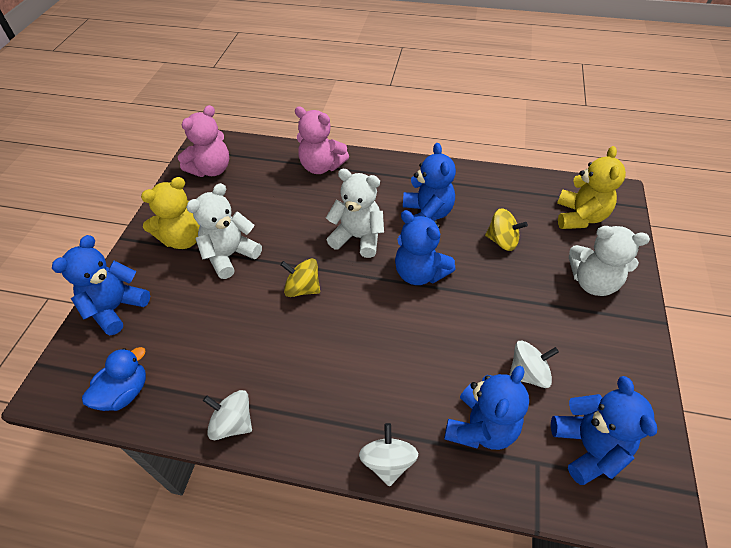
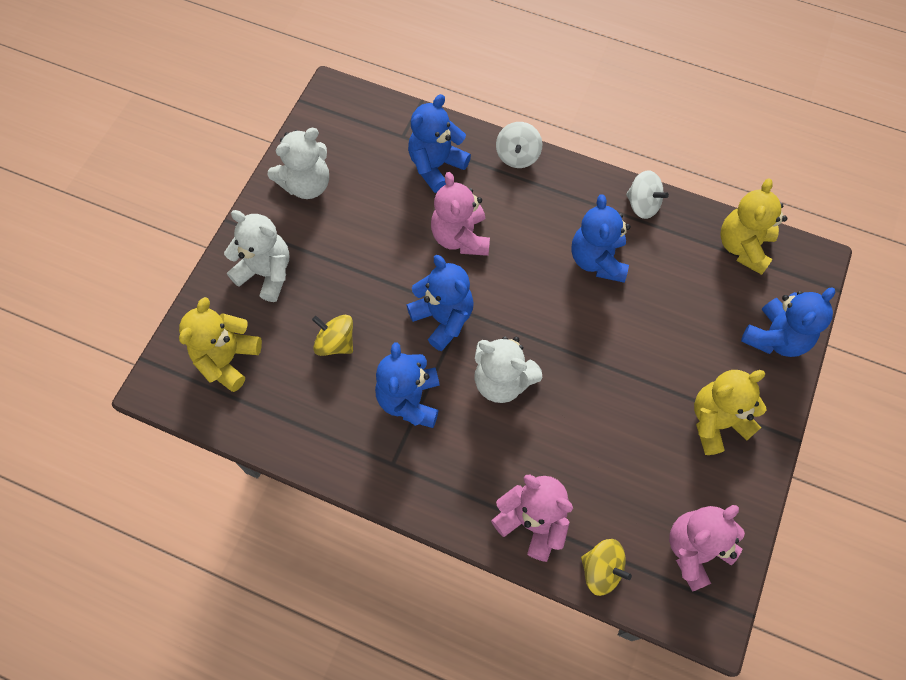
camera: 170 degrees left, 15 degrees up
blue duck [82,347,146,411] -> yellow teddy bear [720,179,787,275]
white teddy bear [186,183,262,279] -> white teddy bear moved to [268,128,329,199]
yellow spinning top [280,259,320,297] -> yellow spinning top moved to [581,539,632,596]
white spinning top [509,341,559,388] -> none
blue teddy bear [551,376,657,485] -> blue teddy bear moved to [572,194,631,283]
none -> pink teddy bear [431,172,490,256]

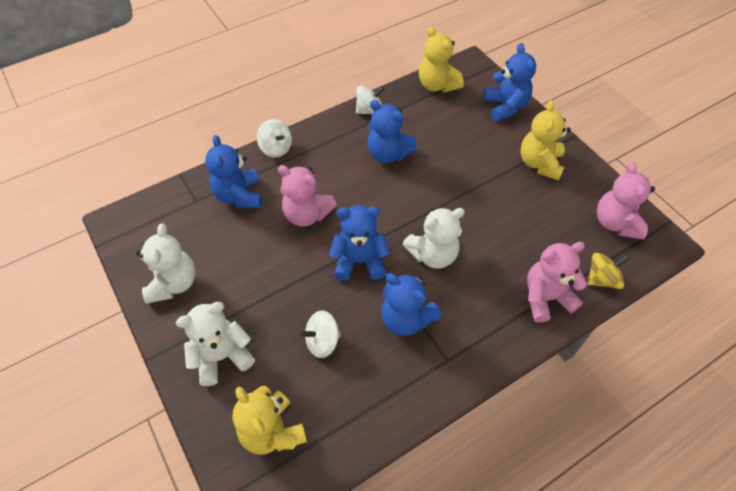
camera: 55 degrees left, 10 degrees down
yellow spinning top [312,315,353,356] -> white spinning top [301,310,341,358]

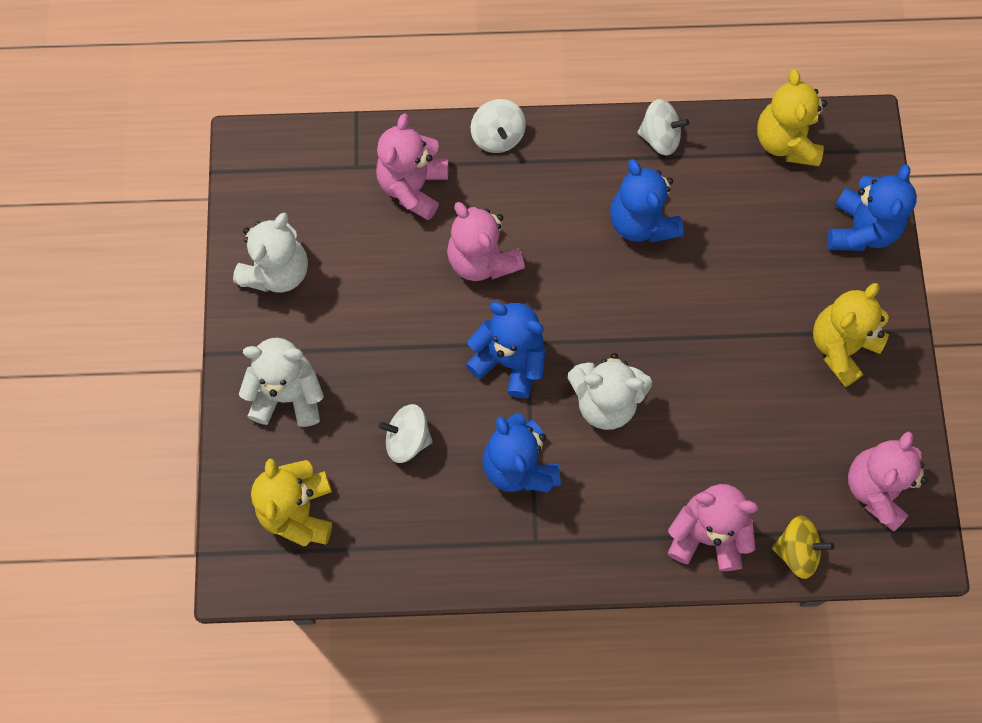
camera: 30 degrees right, 15 degrees up
blue teddy bear [205,135,262,208] -> pink teddy bear [376,113,448,221]

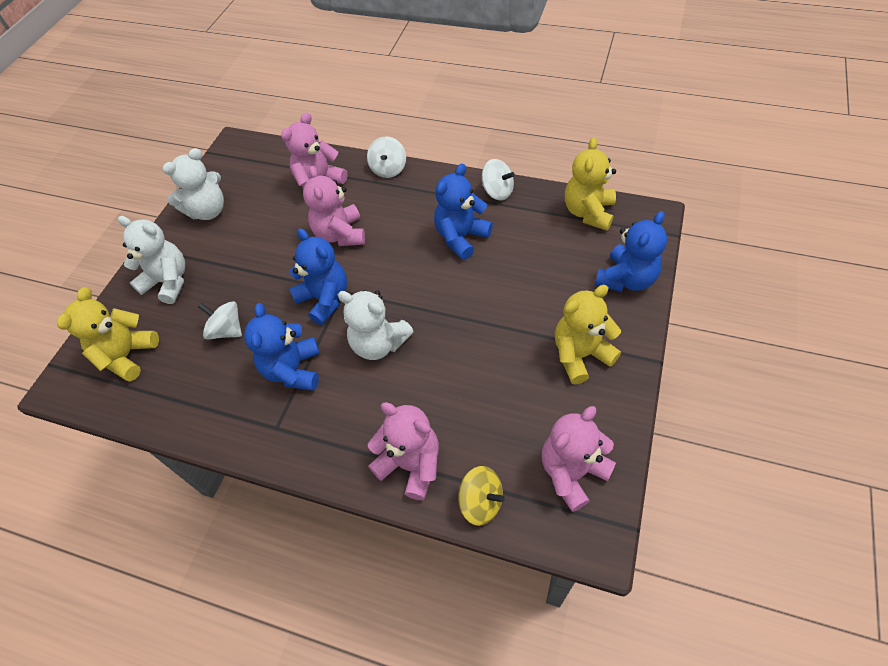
camera: 25 degrees right, 15 degrees down
blue teddy bear [610,159,684,243] -> blue teddy bear turned 45 degrees clockwise [434,164,493,260]

